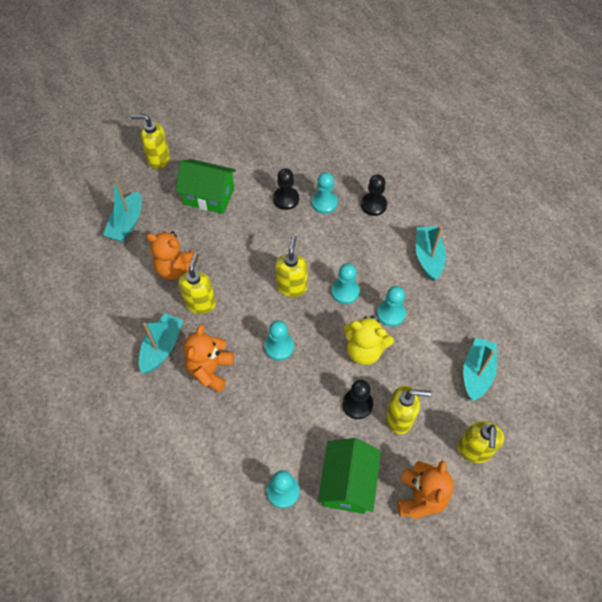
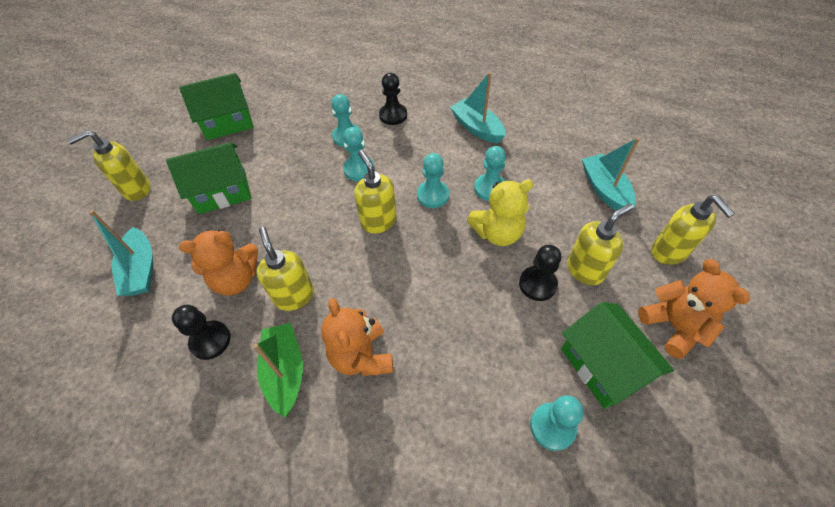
camera: 35 degrees left, 5 degrees down
turquoise boat [139,313,183,374] -> green boat [253,323,303,418]
turquoise pawn [265,320,294,361] -> turquoise pawn moved to [343,127,375,181]
black pawn [273,168,299,210] -> black pawn moved to [172,305,231,360]
none -> green house [179,73,254,140]

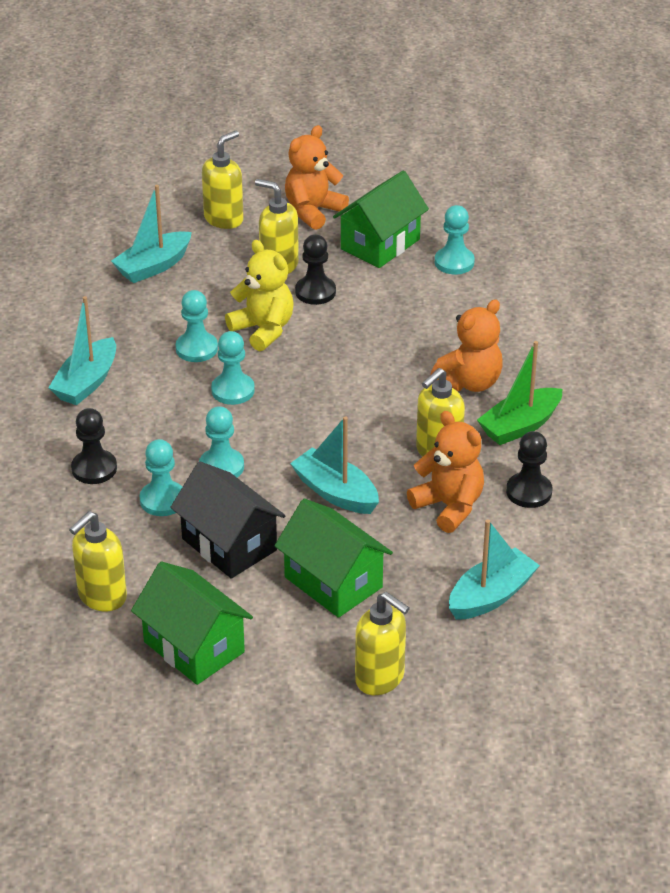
camera: 115 degrees left, 15 degrees down
yellow soap dispenser [354,150,397,233] -> yellow soap dispenser moved to [69,511,127,611]
none -> black house [170,461,285,579]
none -> turquoise boat [290,416,379,514]

